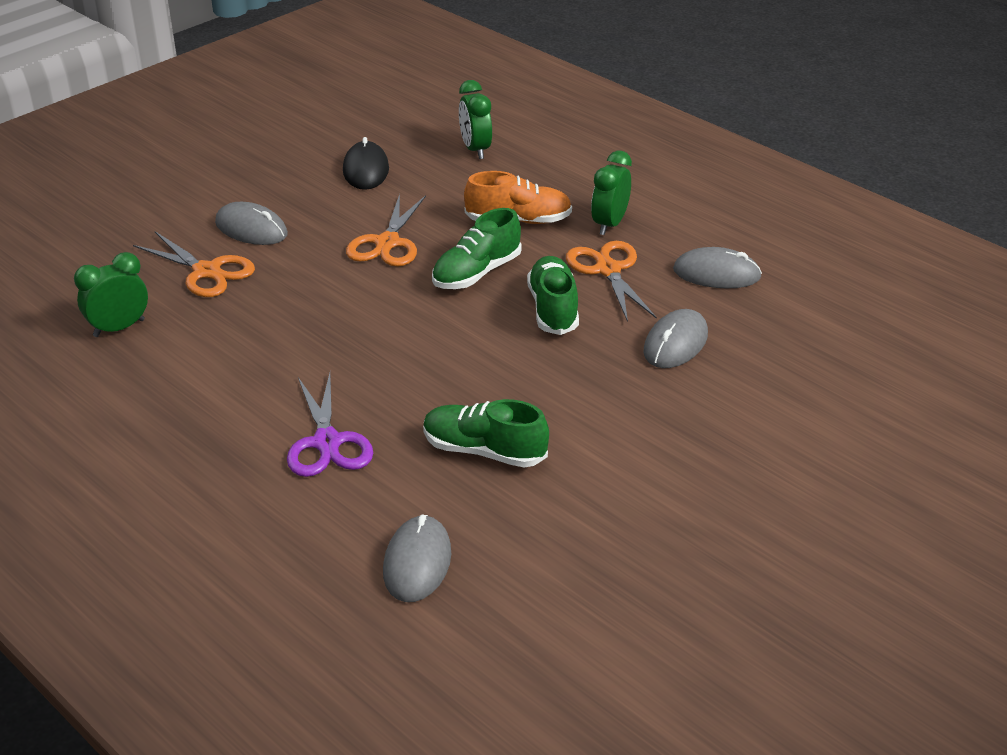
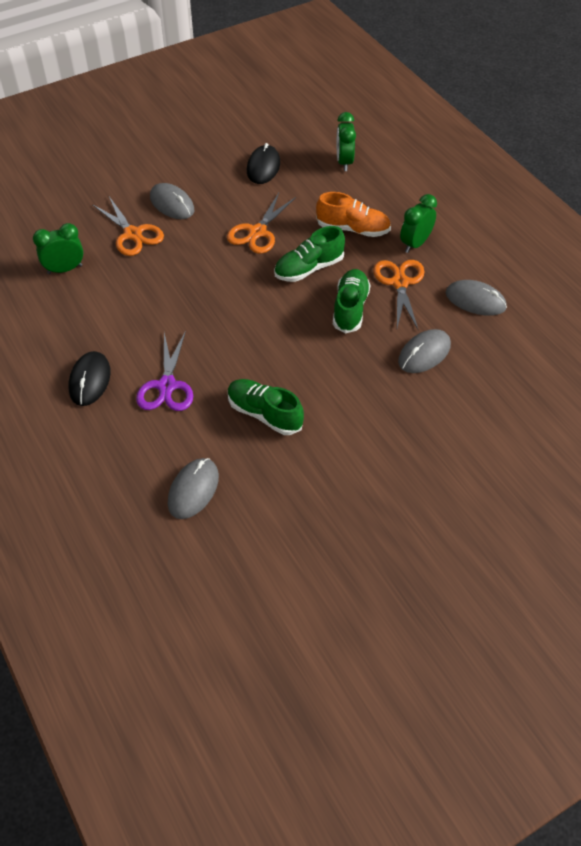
camera: 15 degrees right, 15 degrees up
none -> black mouse [68,351,110,406]

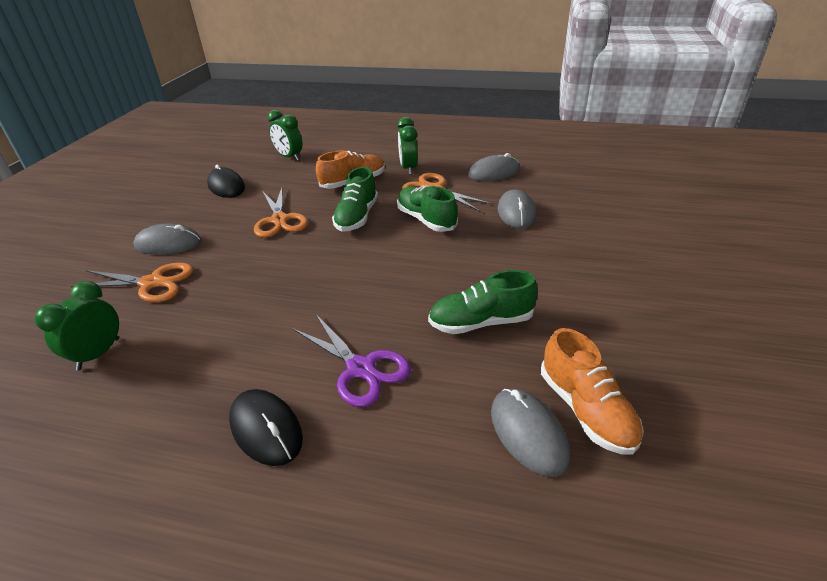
camera: 45 degrees left, 15 degrees down
none -> orange shoe [541,328,643,455]

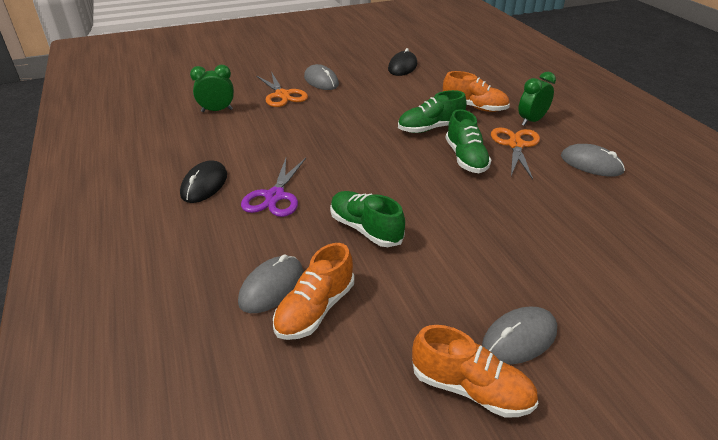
camera: 55 degrees right, 0 degrees up
orange scissors [254,188,308,238] -> none
green clock [268,110,302,161] -> none
green shoe [397,186,458,232] -> green shoe turned 150 degrees clockwise [446,109,491,173]
grey mouse [498,189,536,229] -> grey mouse moved to [482,306,557,365]
none -> orange shoe [412,325,538,417]

